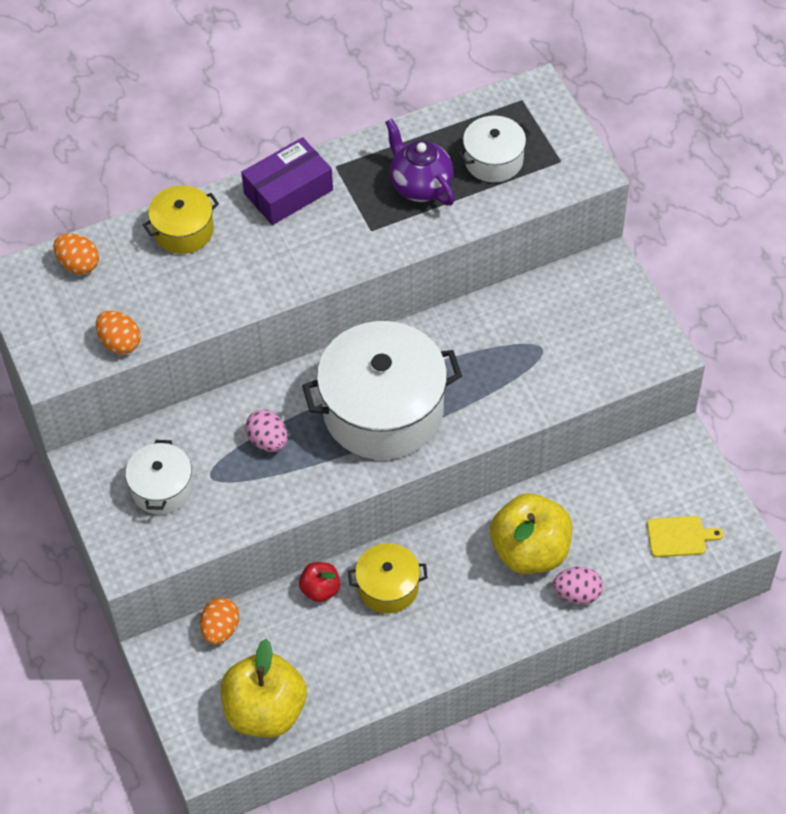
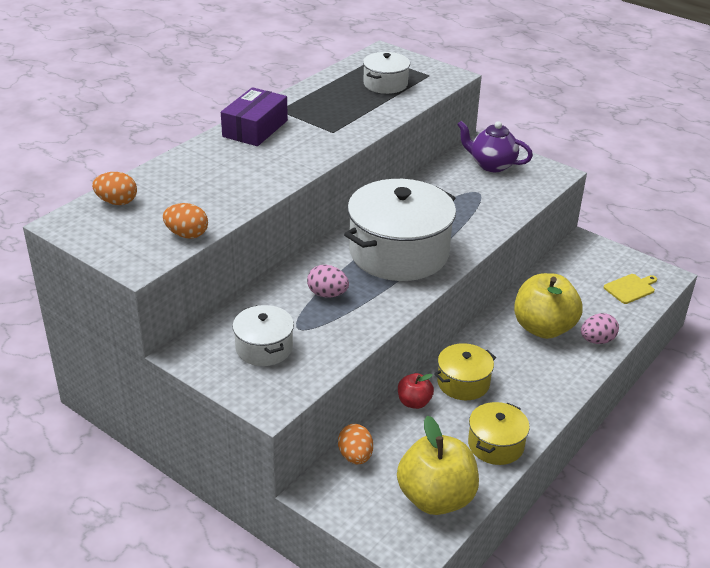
camera: 30 degrees left, 20 degrees down
yellow pot [143,185,219,254] -> yellow pot moved to [468,402,530,465]
purple teapot [385,119,455,206] -> purple teapot moved to [457,121,533,172]

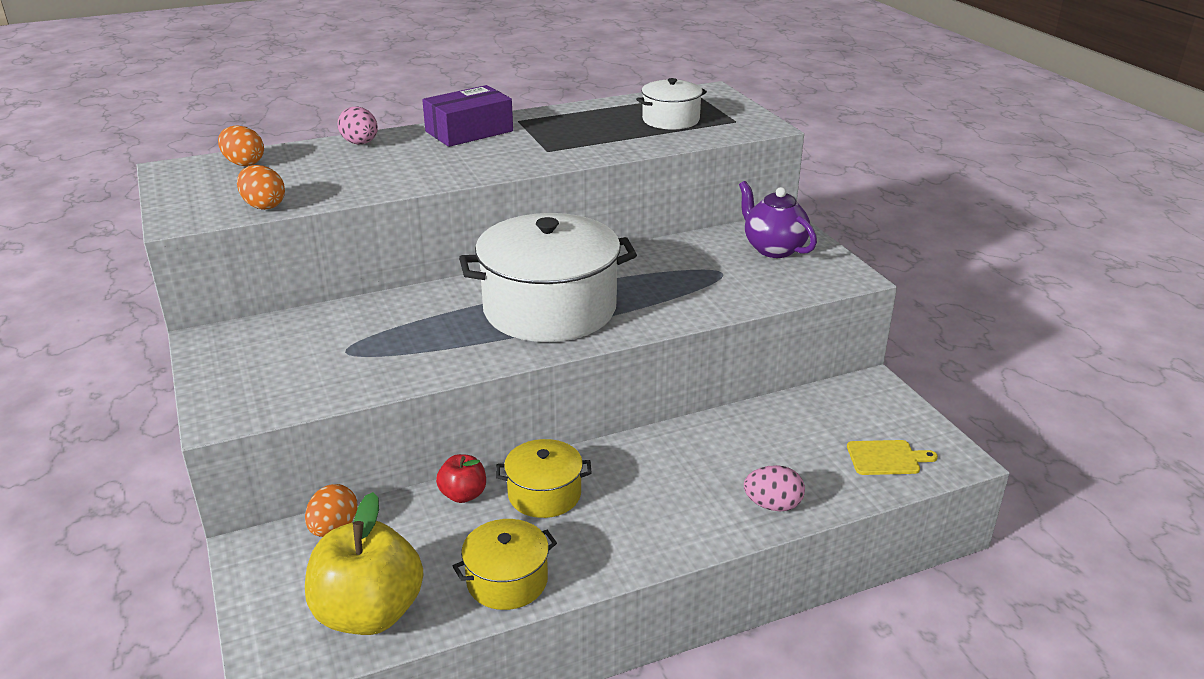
camera: 30 degrees right, 5 degrees down
white pot [233,305,294,366] -> none
pink egg [307,265,349,298] -> pink egg moved to [337,106,378,144]
yellow apple [514,273,583,339] -> none

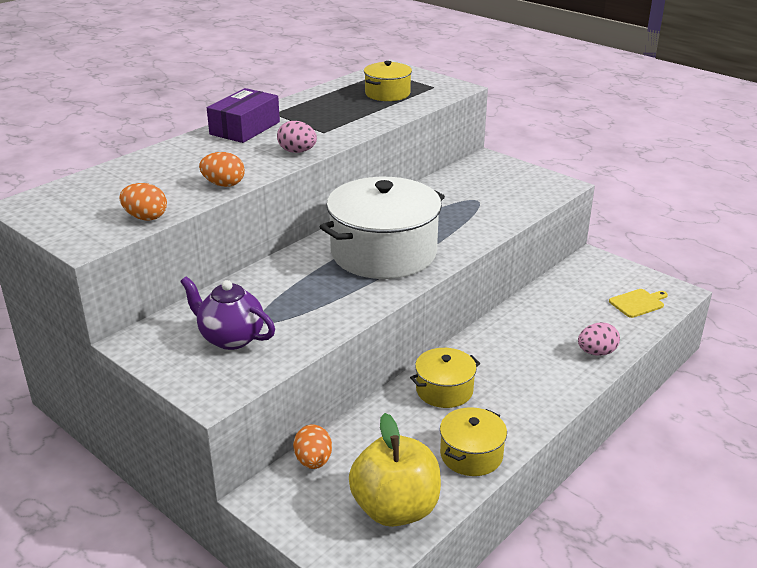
camera: 25 degrees left, 0 degrees up
orange egg [218,126,264,166] -> orange egg moved to [199,152,245,187]
pink egg [337,106,378,144] -> pink egg moved to [277,121,317,153]
red apple [436,454,486,503] -> none
white pot [636,78,707,130] -> yellow pot [364,61,412,101]
purple teapot [739,181,817,258] -> purple teapot moved to [180,276,275,350]

